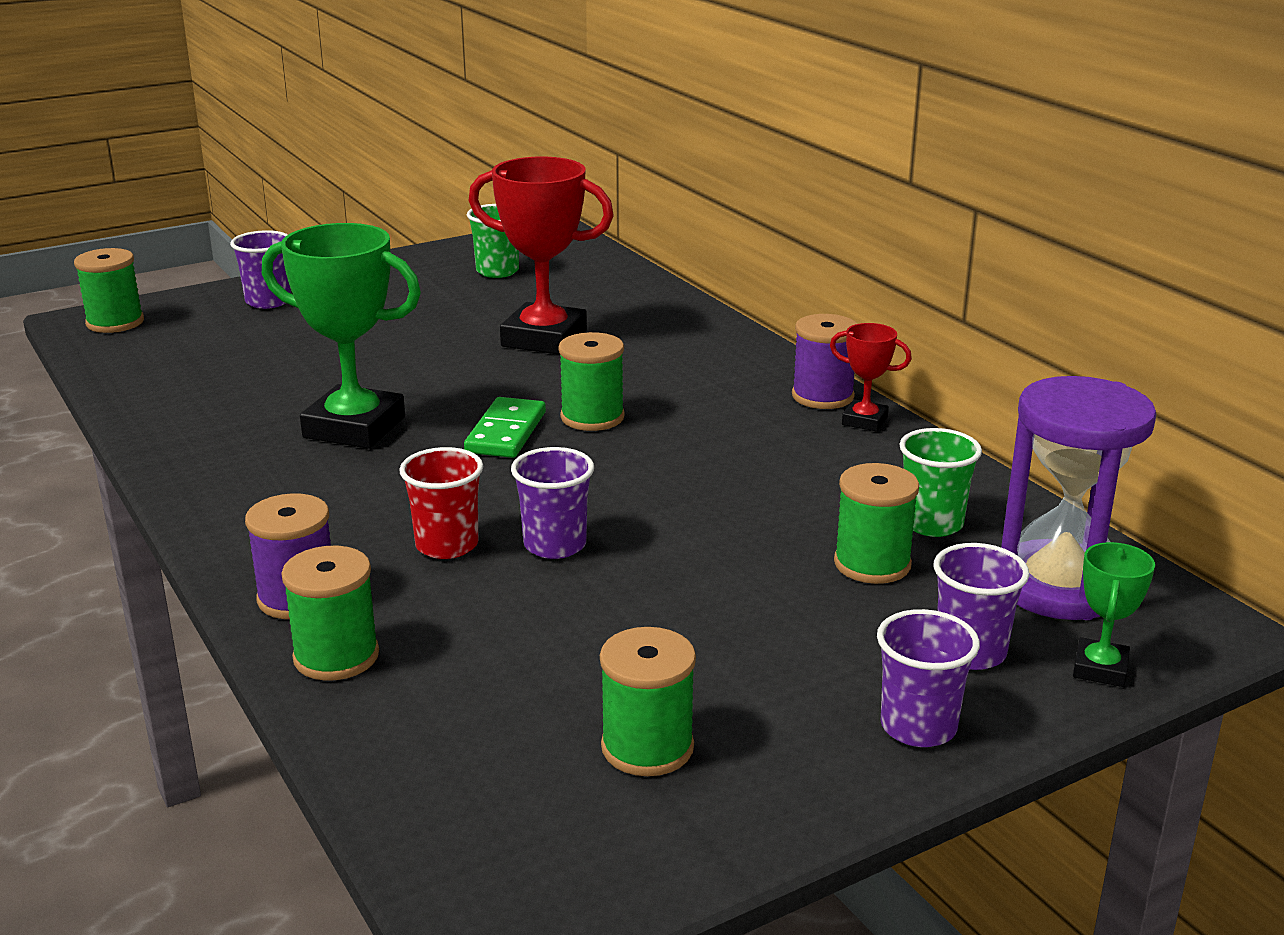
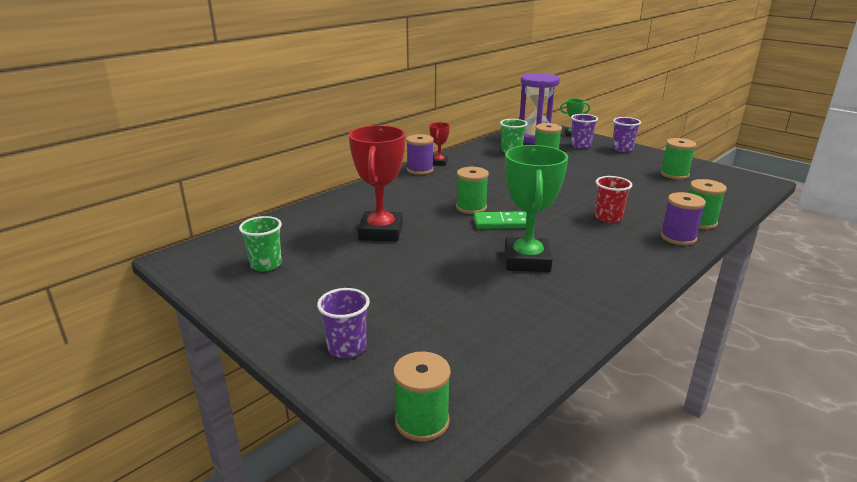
camera: 105 degrees left, 0 degrees up
purple cup [511,447,594,559] -> none

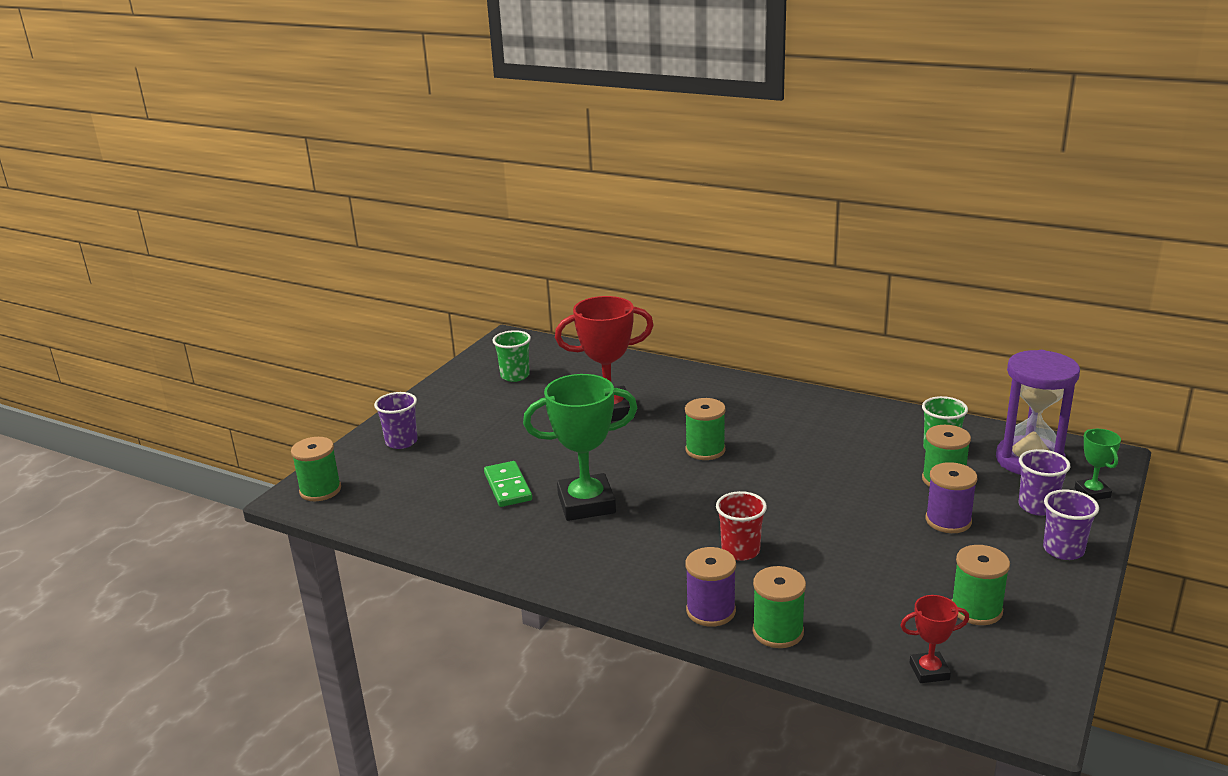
camera: 75 degrees right, 0 degrees up
purple spool [406,134,434,175] -> purple spool moved to [926,462,977,533]
red trophy [429,122,450,166] -> red trophy moved to [900,595,969,683]
green domino [474,211,527,229] -> green domino moved to [484,461,532,507]

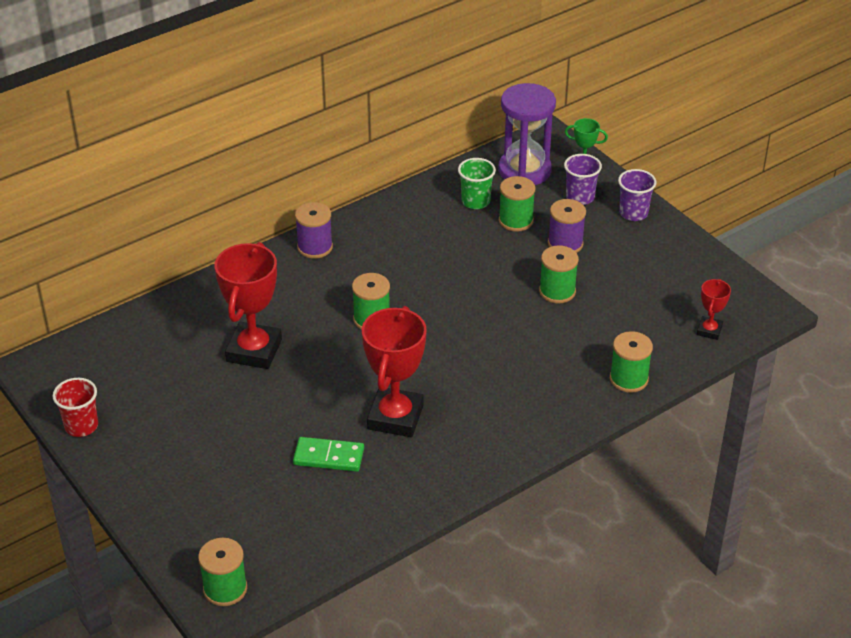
camera: 65 degrees left, 15 degrees up
purple cup [374,392,418,449] -> none
green cup [493,330,531,382] -> none
green trophy [523,374,637,521] -> red trophy [362,306,427,437]
purple spool [685,547,736,627] -> purple spool moved to [295,202,333,259]
red cup [716,491,767,561] -> red cup moved to [52,378,98,437]
green spool [952,545,1010,625] -> green spool moved to [539,245,579,303]

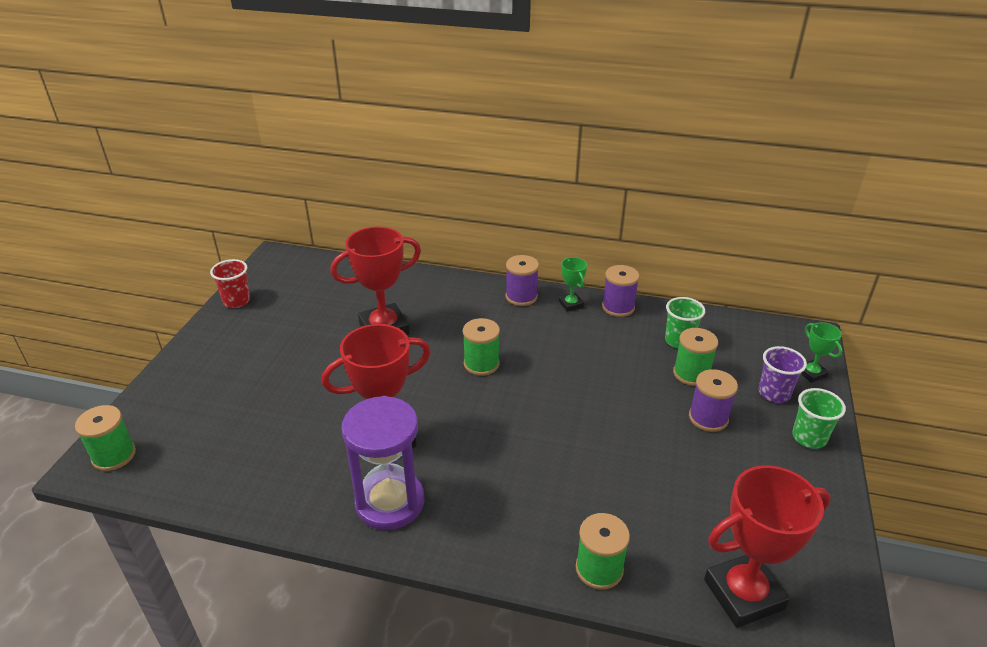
camera: 50 degrees right, 5 degrees down
green domino [293,437,364,472] -> none
purple hourglass [498,83,556,185] -> purple hourglass moved to [342,396,425,530]
green spool [539,245,579,303] -> none
purple cup [618,169,656,221] -> green cup [792,388,846,449]
red trophy [697,279,731,340] -> red trophy [704,465,831,628], size x2.03
none -> green trophy [559,257,587,312]
none -> purple spool [602,265,640,317]

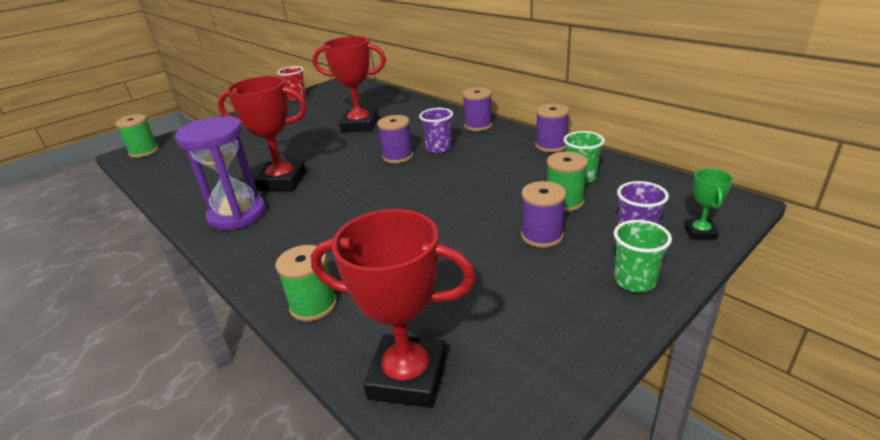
camera: 35 degrees right, 5 degrees down
green spool [463,318,500,376] -> purple spool [377,115,413,164]
green trophy [559,257,587,312] -> none
none -> purple cup [419,108,453,153]

